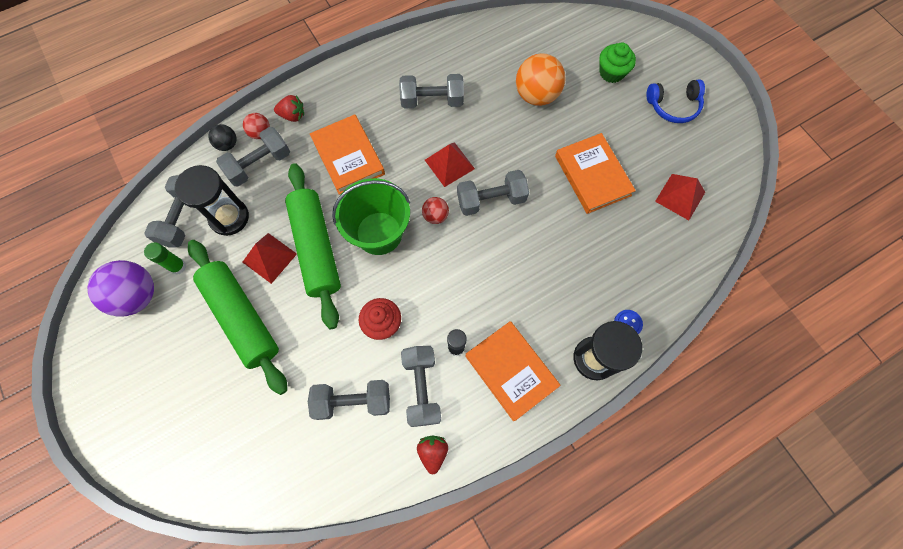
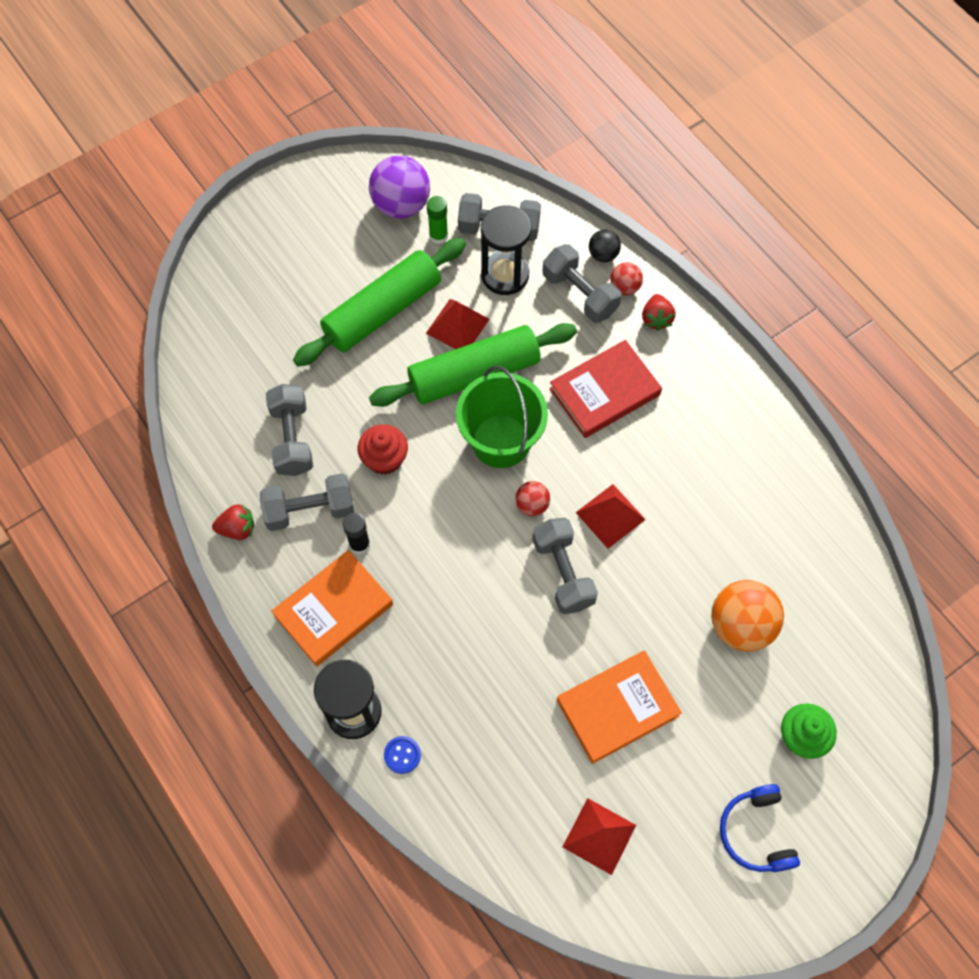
camera: 85 degrees right, 5 degrees down
orange book [310,114,385,195] -> red book [549,340,662,438]
grey dumbbell [399,74,464,108] -> none

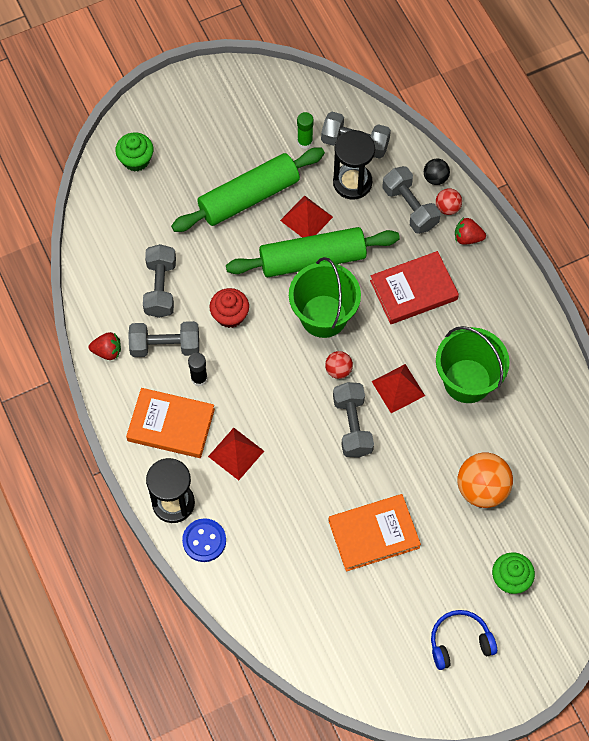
camera: 10 degrees right, 0 degrees up
orange book [271,550,393,667] -> orange book turned 45 degrees clockwise [126,388,215,458]
purple ball [369,155,430,218] -> none
blue button [384,736,421,774] -> blue button [182,518,226,562], size x1.56
red pyramid [563,798,636,875] -> red pyramid moved to [208,428,264,480]
red strawberry [642,294,676,331] -> red strawberry turned 90 degrees clockwise [455,217,486,245]
blue headphones [720,784,800,872] -> blue headphones turned 75 degrees clockwise [431,610,497,670]
none -> green cupcake [115,133,154,172]
none -> green bucket [436,326,510,403]

